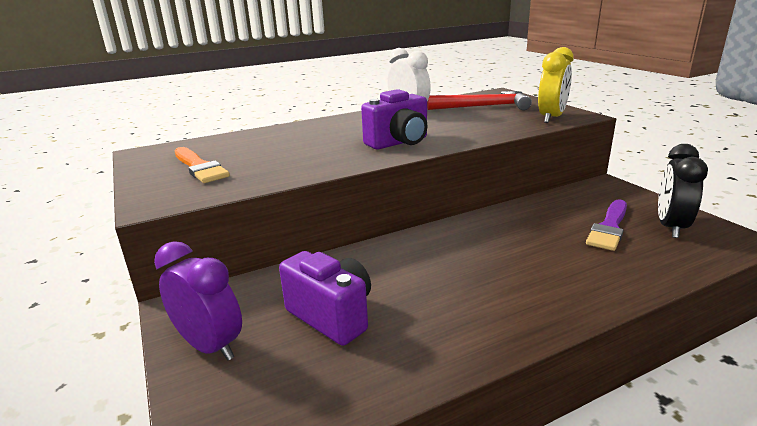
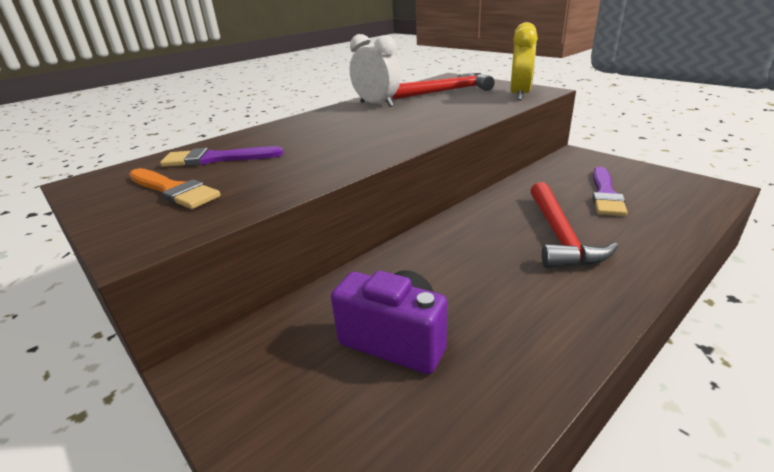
camera: 15 degrees left, 5 degrees up
purple clock [154,241,242,361] -> none
purple camera [361,89,427,150] -> none
black clock [658,144,708,238] -> none
none -> purple brush [160,146,283,167]
none -> red hammer [530,182,618,268]

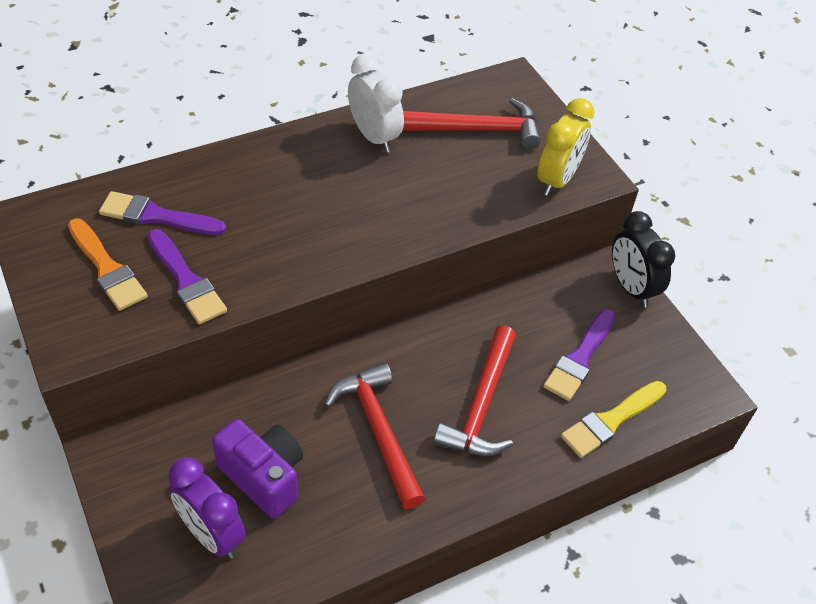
camera: 10 degrees right, 20 degrees up
none -> purple brush [148,229,227,324]
none -> purple clock [168,457,246,559]
none -> red hammer [324,363,425,509]
none -> yellow brush [561,381,667,458]
none -> black clock [612,211,675,307]

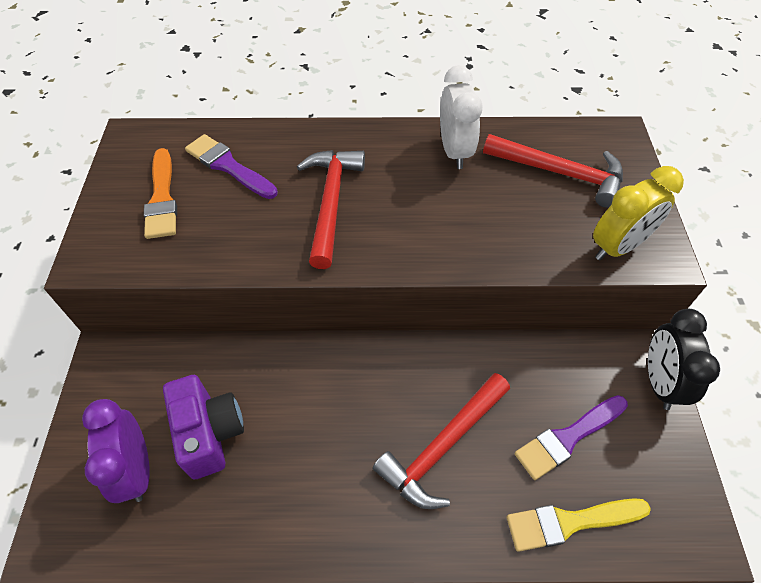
camera: 30 degrees right, 5 degrees up
purple brush [148,229,227,324] -> none
red hammer [324,363,425,509] -> red hammer moved to [297,150,365,269]

